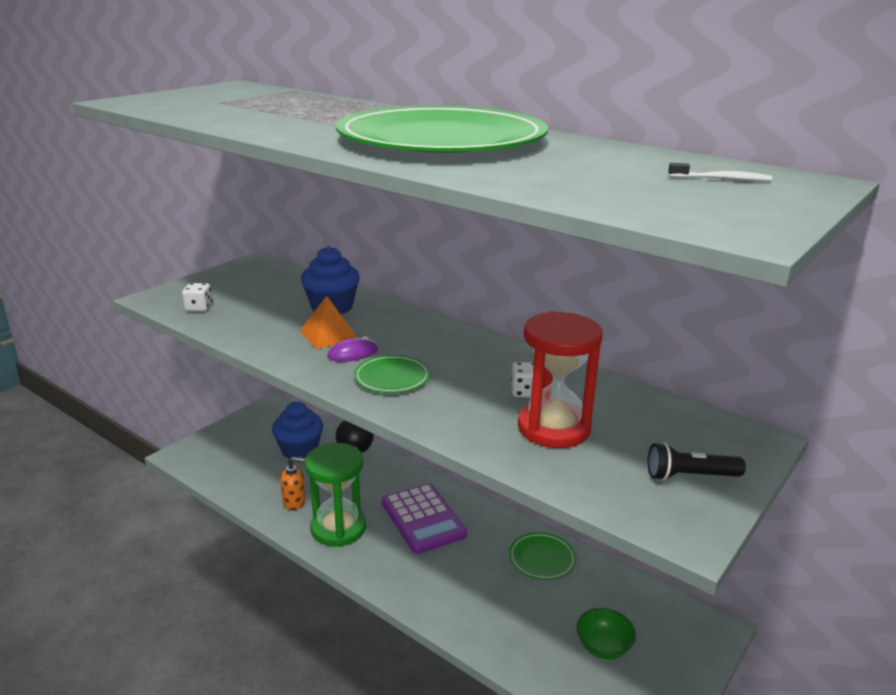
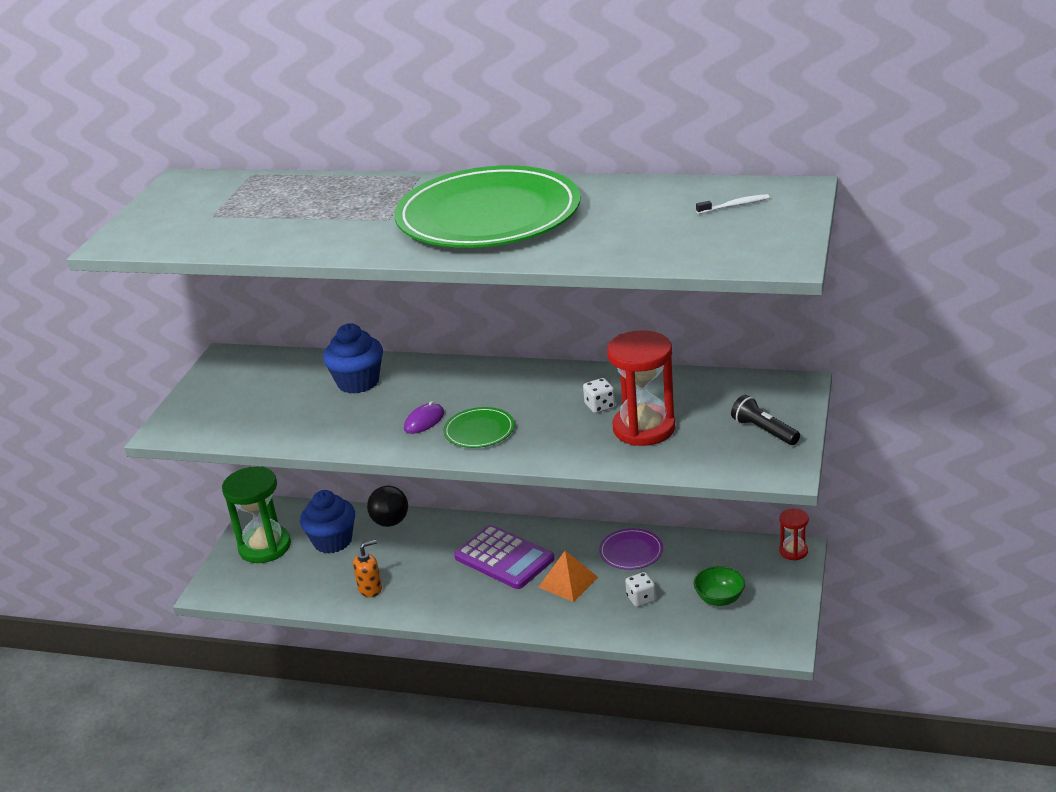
camera: 20 degrees left, 5 degrees up
white dice [182,283,212,311] -> white dice moved to [625,572,656,607]
orange pyramid [300,296,358,349] -> orange pyramid moved to [539,551,598,602]
green hourglass [305,443,366,547] -> green hourglass moved to [222,466,291,563]
green plate [509,532,577,580] -> purple plate [599,528,663,570]
black flashlight [648,442,746,481] -> black flashlight turned 75 degrees clockwise [731,395,800,445]
none -> red hourglass [779,509,809,560]

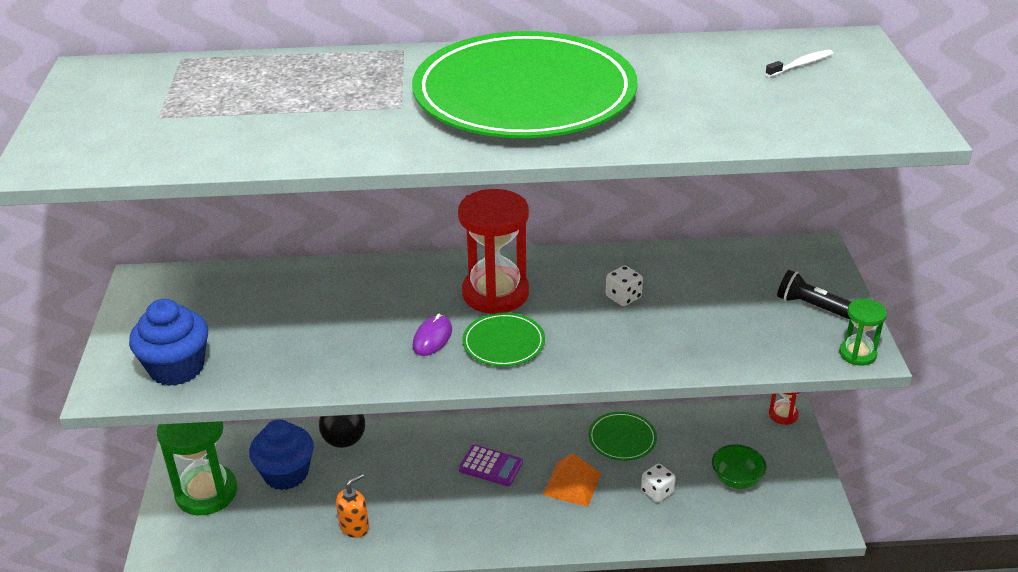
camera: 20 degrees left, 5 degrees up
blue cupcake [323,324,383,394] -> blue cupcake moved to [129,299,208,386]
purple calculator [454,525,554,589] -> purple calculator [459,445,523,486], size x0.58
purple plate [599,528,663,570] -> green plate [588,412,657,461]
red hourglass [607,330,675,446] -> red hourglass moved to [458,189,529,314]
none -> green hourglass [839,299,887,366]

